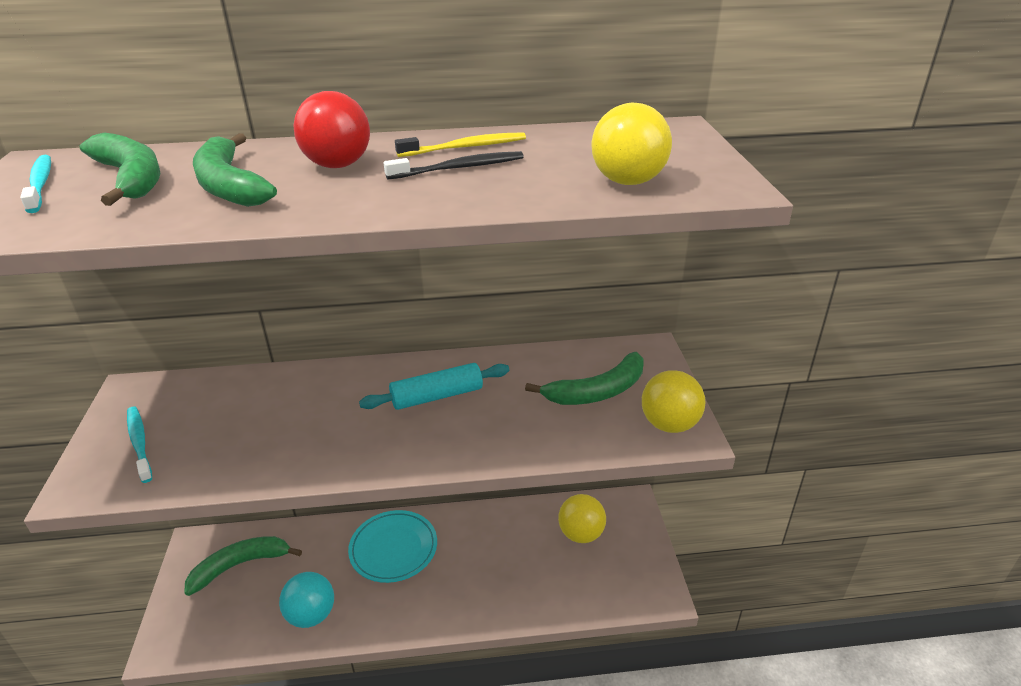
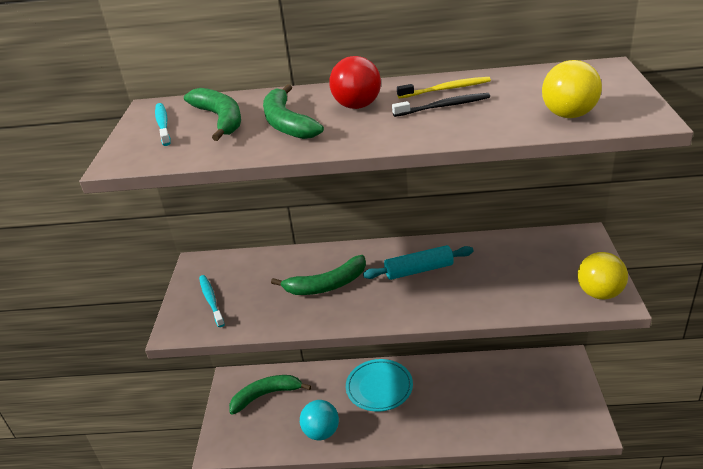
camera: 10 degrees right, 0 degrees up
green banana [525,352,644,405] -> green banana moved to [271,255,366,295]
yellow ball [558,494,606,543] -> none

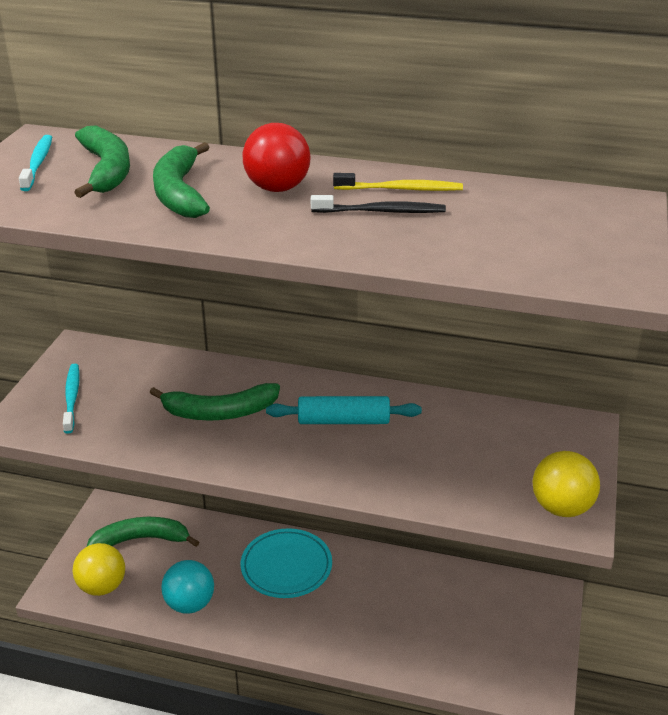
camera: 10 degrees right, 0 degrees up
yellow ball [542,60,602,118] -> yellow ball moved to [73,543,125,596]

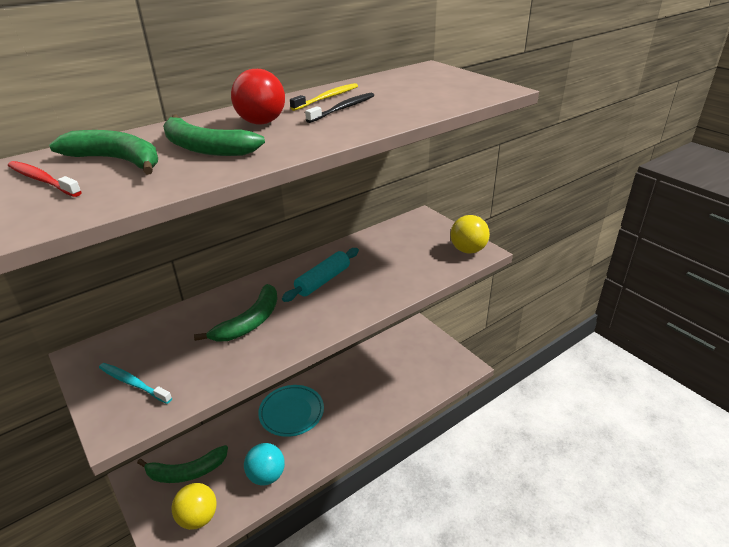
camera: 50 degrees left, 0 degrees up
turquoise toothbrush [19,135,52,191] -> red toothbrush [8,161,82,197]
green banana [87,517,199,547] -> green banana turned 135 degrees counterclockwise [137,445,228,483]

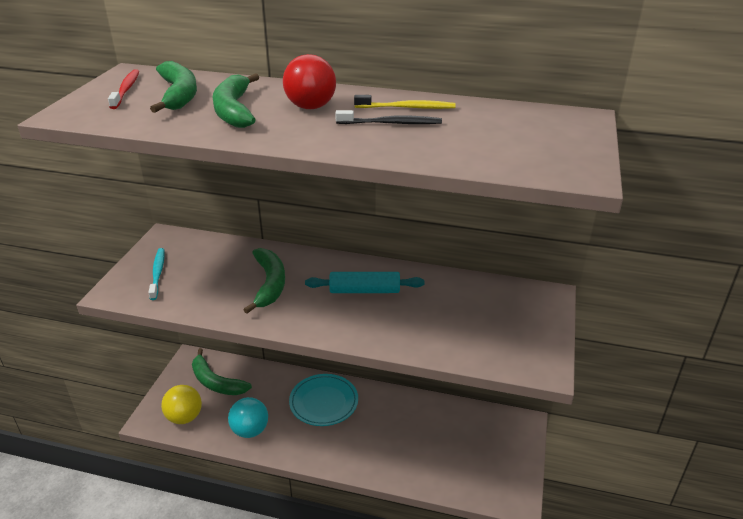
camera: 50 degrees right, 0 degrees up
green banana [194,284,278,342] -> green banana turned 90 degrees counterclockwise [243,248,285,313]
yellow ball [450,215,490,254] -> none

